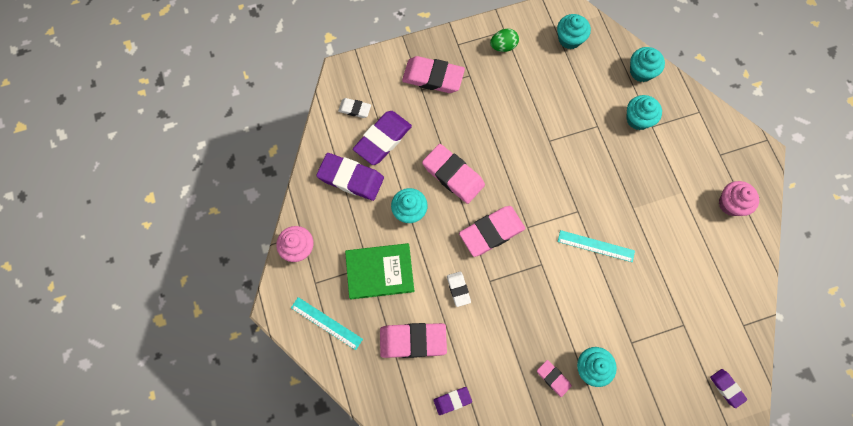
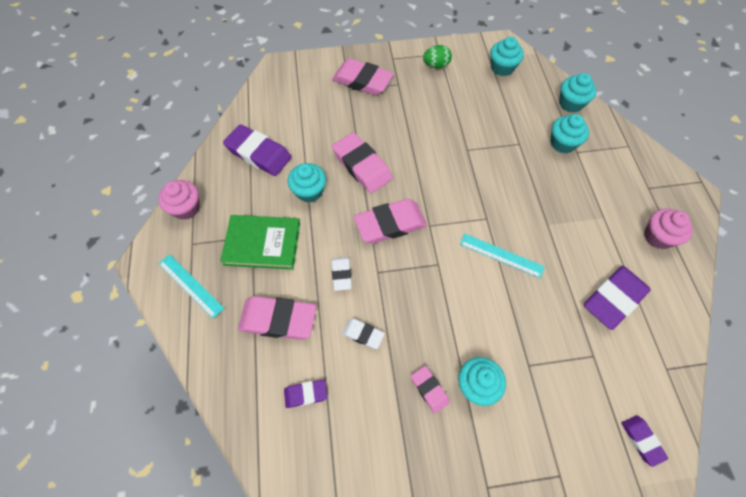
camera: 10 degrees right, 10 degrees down
white eraser [338,98,371,118] -> white eraser moved to [342,318,385,349]
purple eraser [353,111,412,165] -> purple eraser moved to [584,266,650,330]

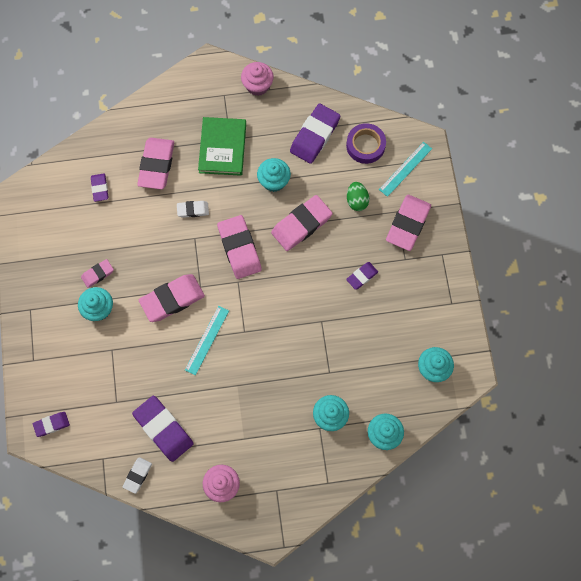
camera: 90 degrees right, 10 degrees up
turquoise ruler [158,254,224,319] -> turquoise ruler moved to [379,142,432,197]
white eraser [342,318,385,349] -> white eraser moved to [123,457,152,494]
green egg [423,45,452,68] -> green egg moved to [347,182,369,211]
none -> pink eraser [139,274,205,322]
none -> purple tape [346,123,386,164]
none -> purple eraser [346,262,378,290]

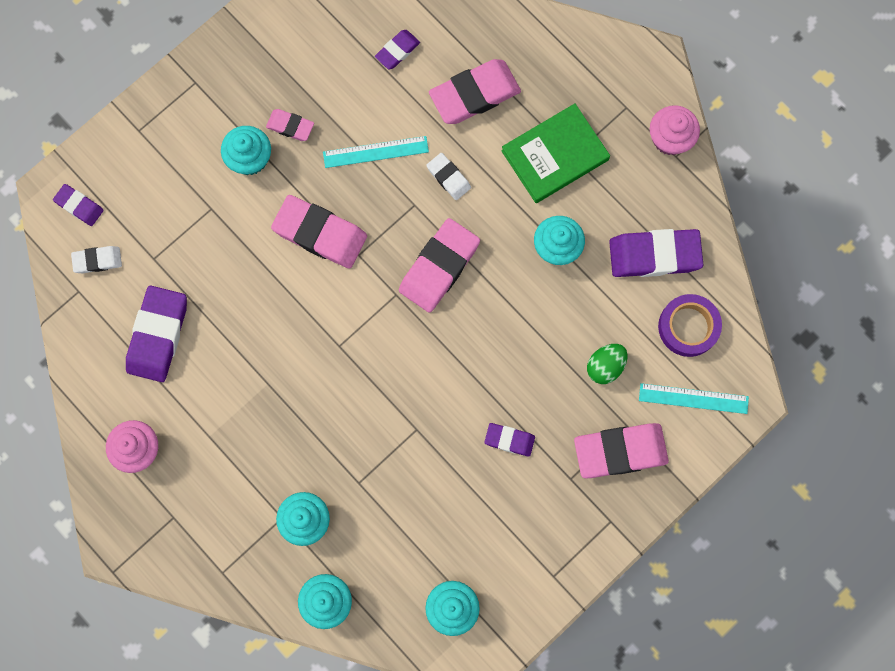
camera: 55 degrees right, 5 degrees up
white eraser [123,457,152,494] -> white eraser moved to [71,246,122,273]
turquoise ruler [185,306,229,375] -> turquoise ruler moved to [323,136,429,168]
pink eraser [271,195,332,251] -> none

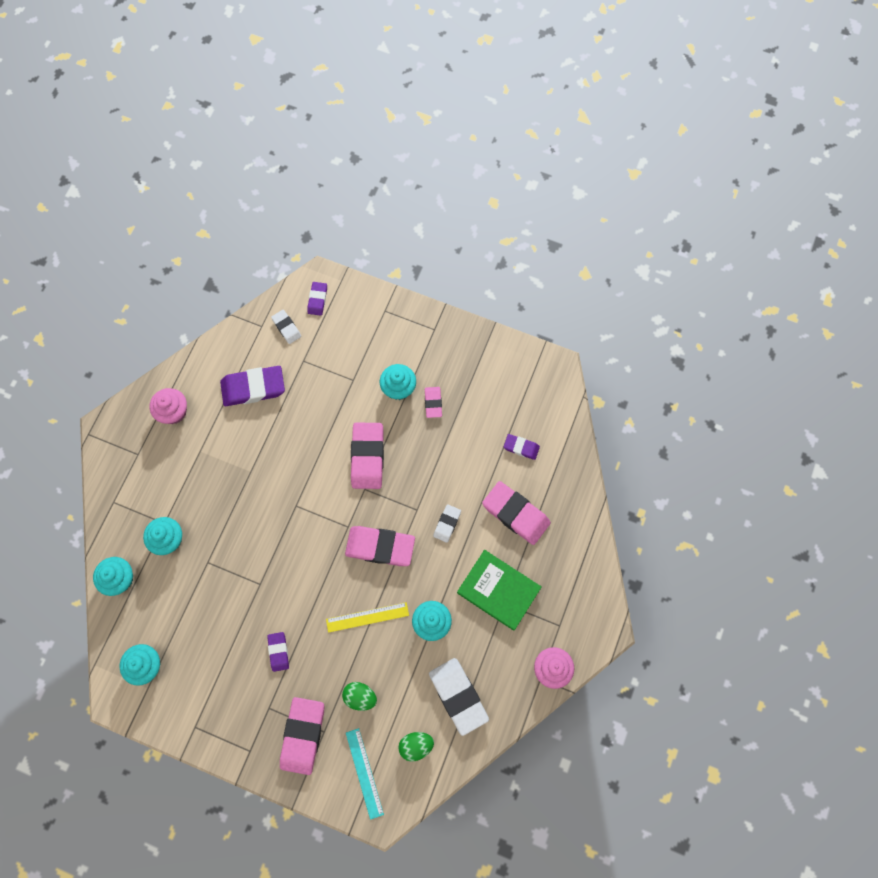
camera: 65 degrees right, 5 degrees down
turquoise ruler [323,136,429,168] -> none
pink eraser [574,423,669,479] -> pink eraser turned 45 degrees clockwise [280,697,324,775]
purple eraser [609,229,703,277] -> white eraser [429,658,489,736]
purple tape [658,294,722,357] -> green egg [398,732,434,761]
none -> yellow ruler [326,602,409,633]

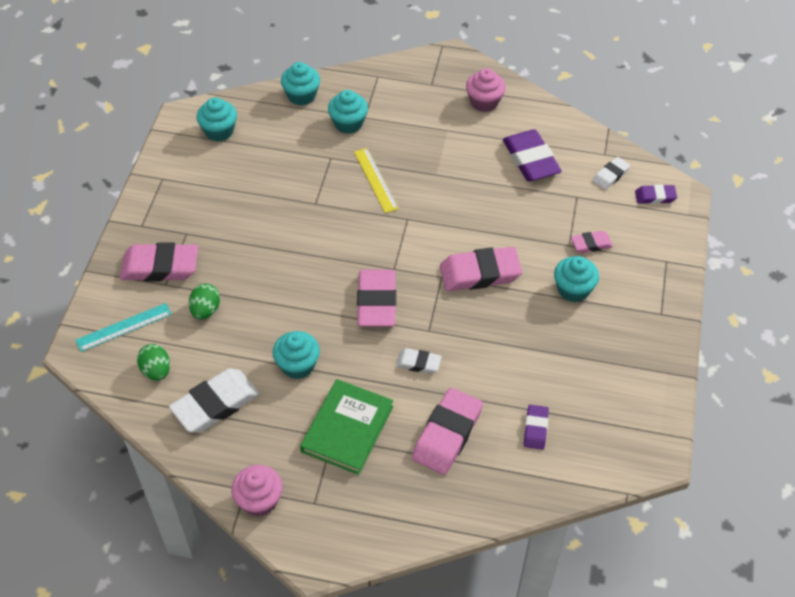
camera: 80 degrees right, 20 degrees down
purple eraser [267,632,289,672] -> none
yellow ruler [326,602,409,633] -> yellow ruler moved to [354,148,399,213]
pink eraser [425,387,442,418] -> pink eraser moved to [571,231,613,253]

